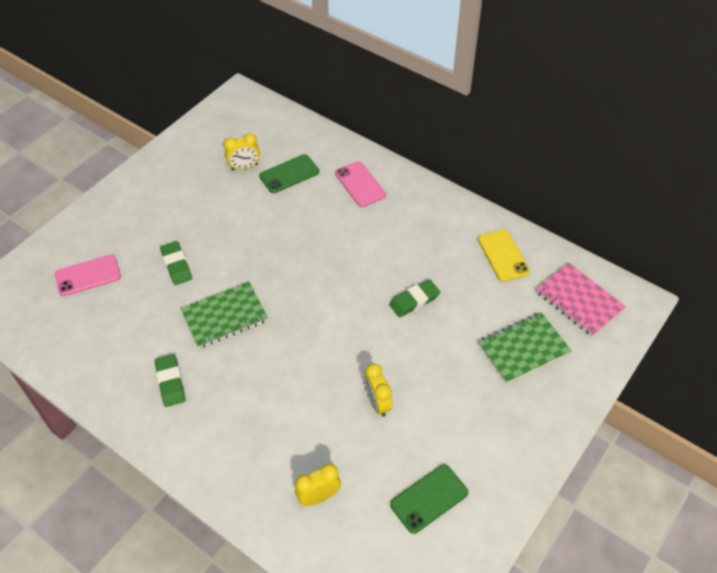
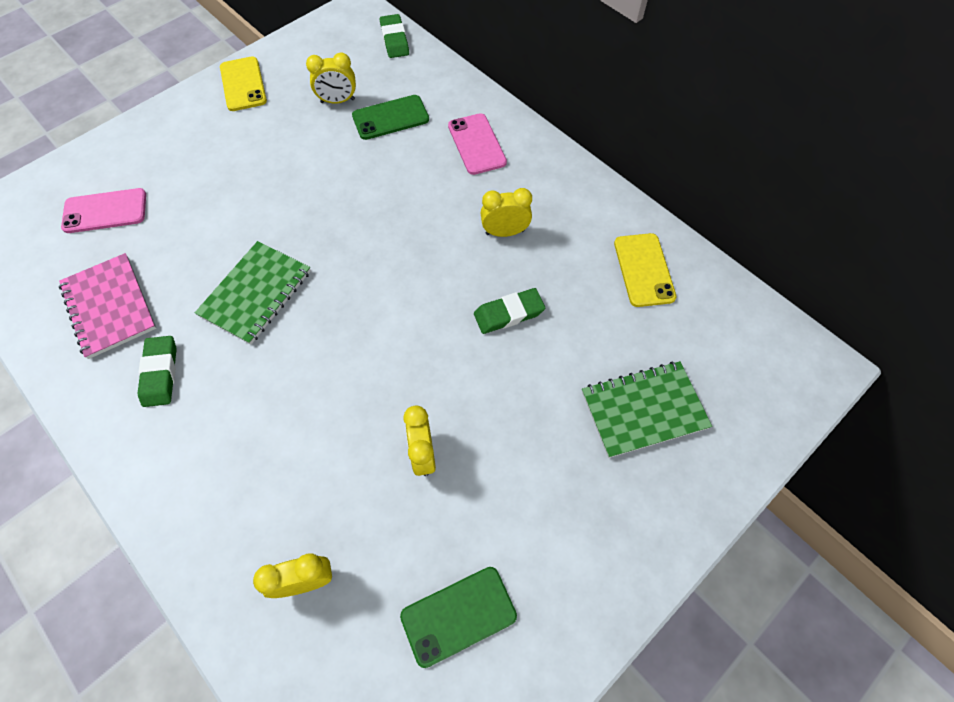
camera: 10 degrees right, 10 degrees up
green eraser [160,241,192,285] -> green eraser moved to [380,14,409,58]
green notebook [180,282,268,348] -> green notebook turned 45 degrees counterclockwise [195,241,311,344]
pink notebook [536,263,626,337] -> pink notebook moved to [59,253,156,359]
none -> yellow phone [220,56,267,111]
none -> yellow clock [481,188,532,237]

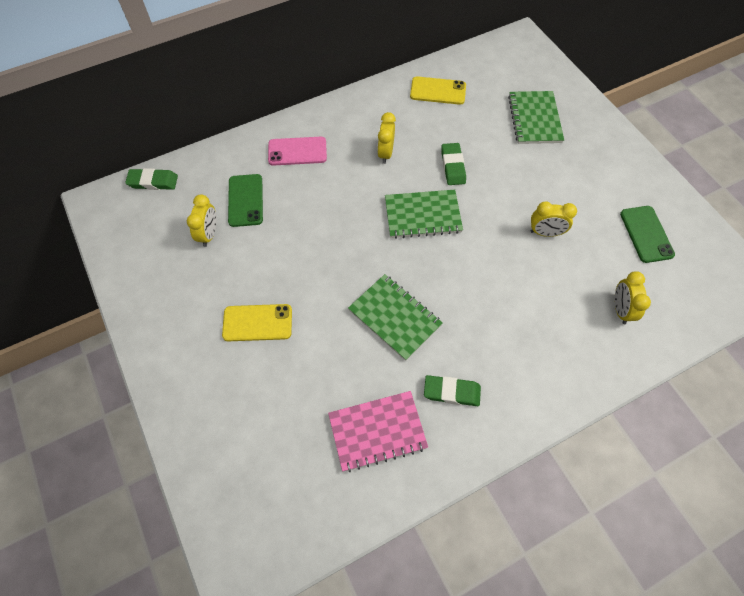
camera: 75 degrees left, 0 degrees up
pink phone [61,188,146,233] -> none
yellow phone [220,56,267,111] -> yellow phone moved to [222,304,292,341]
none -> green notebook [385,190,463,239]

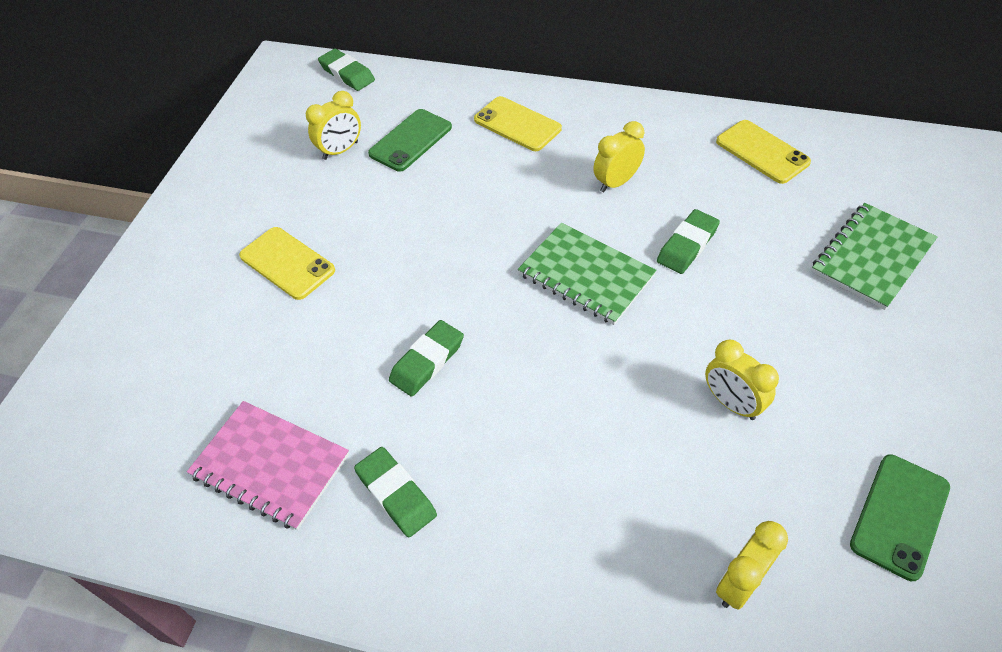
camera: 45 degrees right, 10 degrees down
pink phone [268,137,327,166] -> yellow phone [474,96,562,151]
green notebook [348,274,443,361] -> green eraser [389,320,464,397]

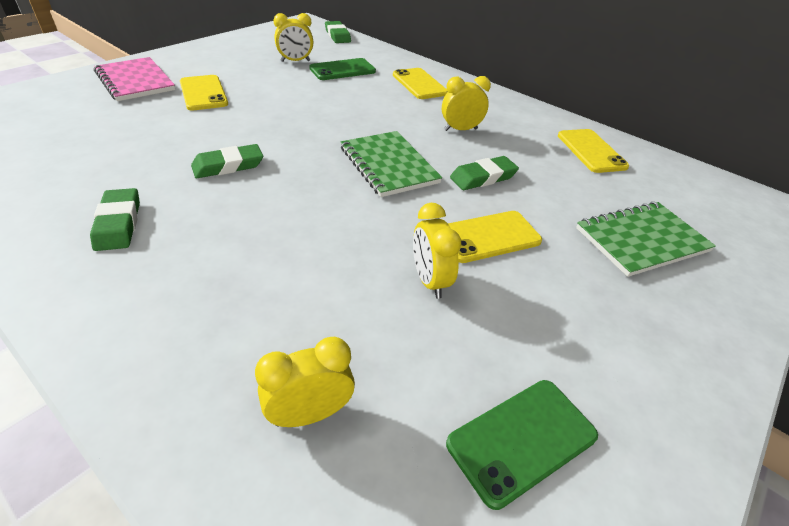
camera: 20 degrees right, 10 degrees down
pink notebook [187,401,349,530] -> pink notebook moved to [94,57,175,101]
none -> yellow phone [448,211,542,263]

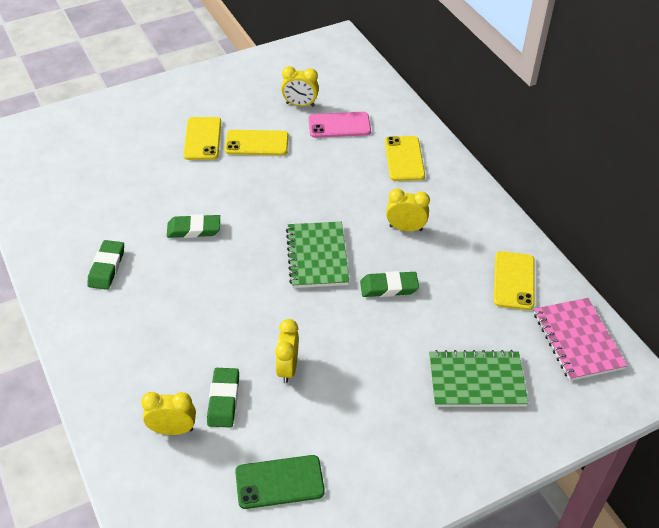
camera: 25 degrees right, 5 degrees up
pink notebook [94,57,175,101] -> pink notebook moved to [534,298,627,381]
green phone [309,58,376,80] -> pink phone [308,112,371,138]
green eraser [325,21,351,43] -> green eraser moved to [207,368,239,428]
yellow phone [448,211,542,263] -> yellow phone moved to [225,130,288,155]

